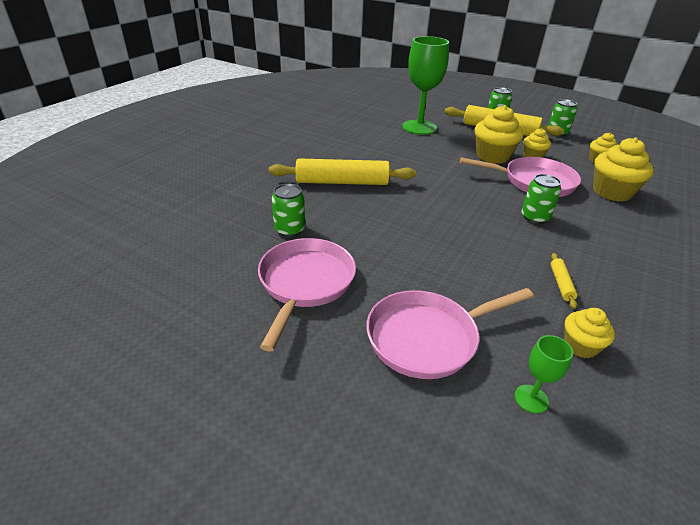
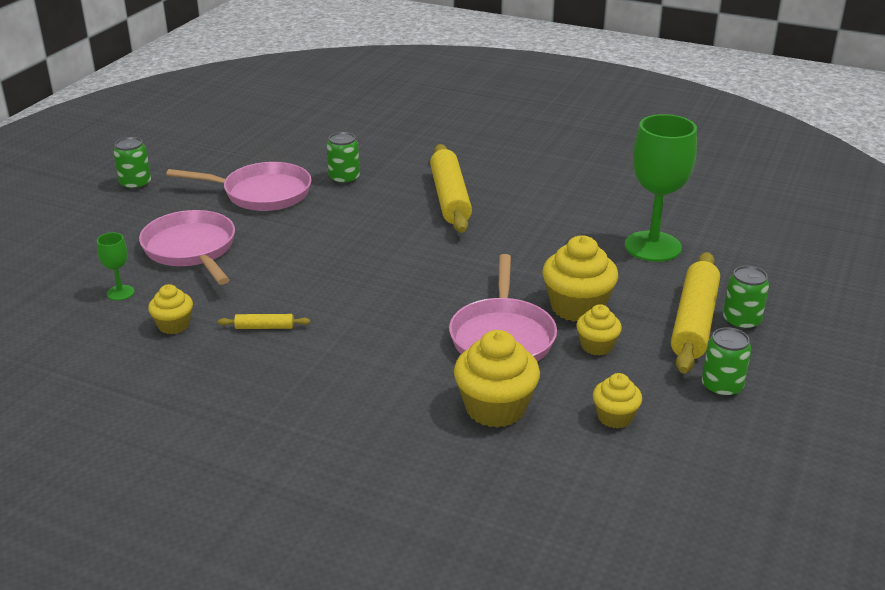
camera: 85 degrees right, 5 degrees down
green can [522,174,561,224] -> green can moved to [113,137,151,190]

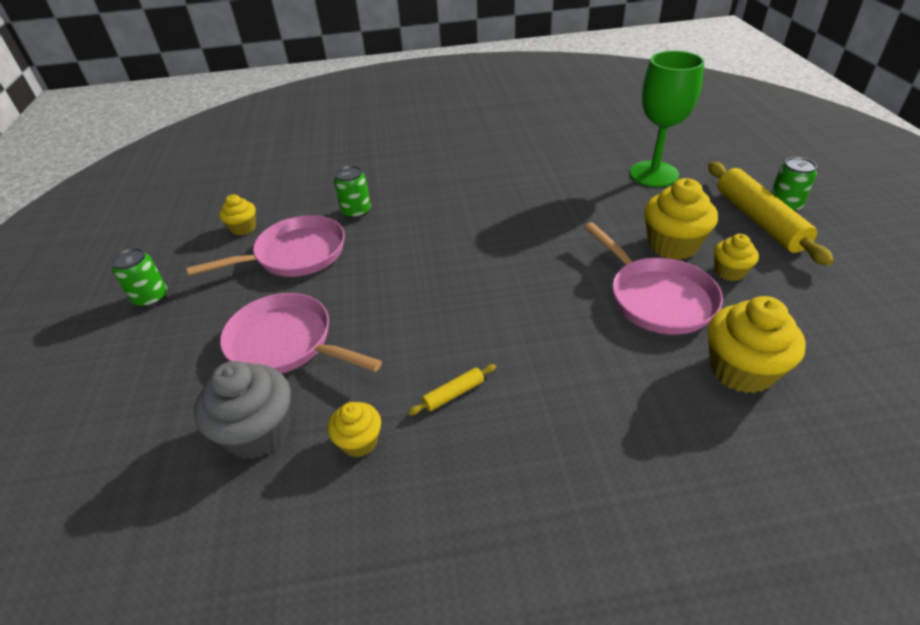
camera: 30 degrees left, 10 degrees up
green goblet [97,232,134,300] -> grey cupcake [194,361,290,459]
yellow rolling pin [430,144,472,233] -> none
yellow cupcake [593,373,642,429] -> yellow cupcake moved to [219,195,256,236]
green can [702,327,751,398] -> none

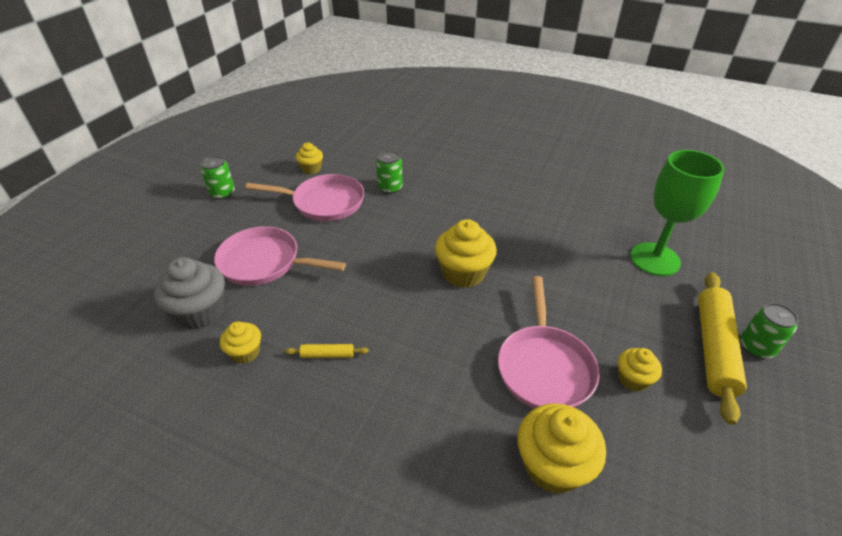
camera: 30 degrees right, 0 degrees up
pink pan [220,293,382,373] -> pink pan turned 45 degrees counterclockwise [214,226,346,286]
yellow cupcake [644,178,718,260] -> yellow cupcake moved to [435,219,497,288]

